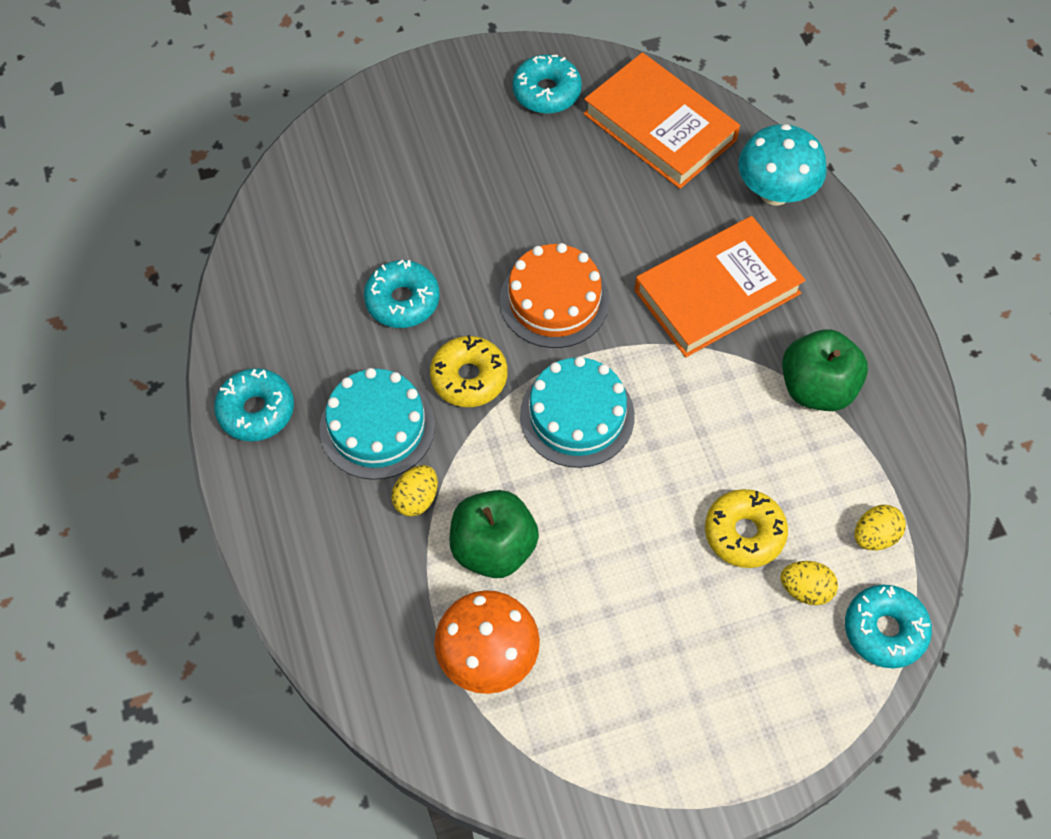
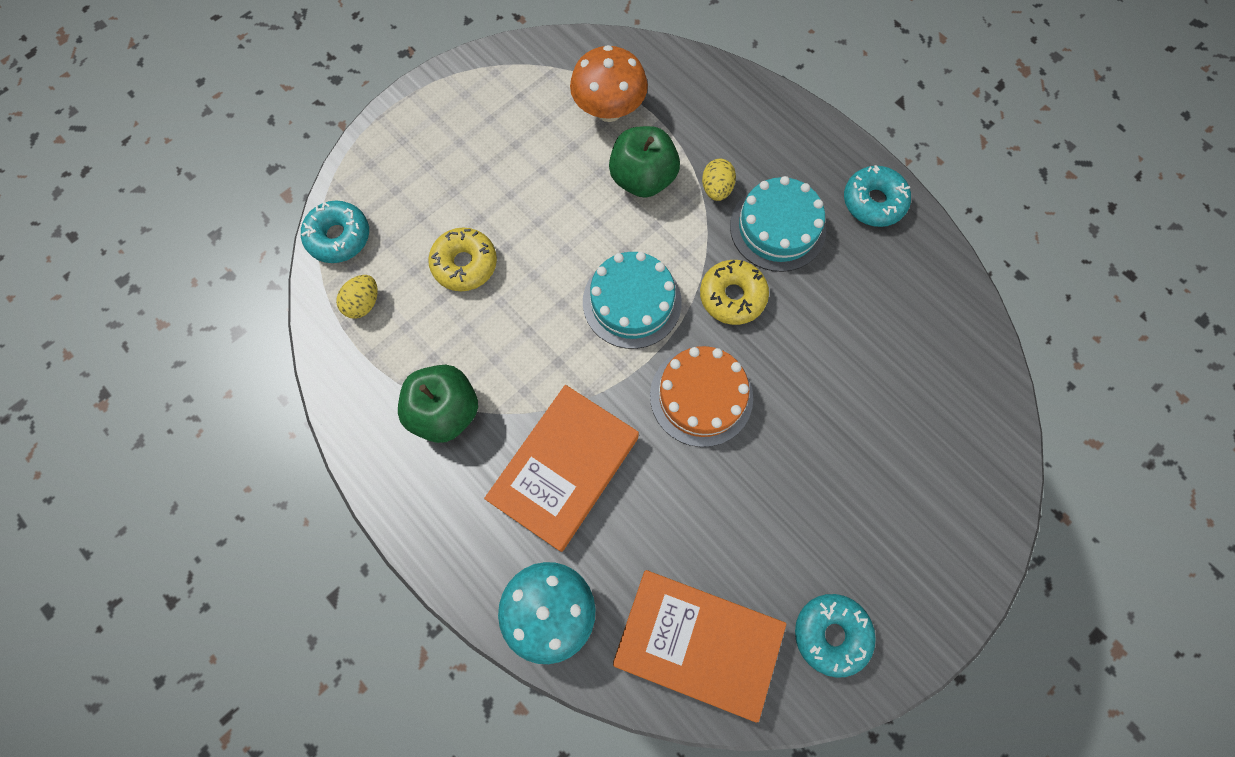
camera: 155 degrees right, 10 degrees up
turquoise donut [364,260,440,328] -> none
yellow egg [780,561,838,605] -> none

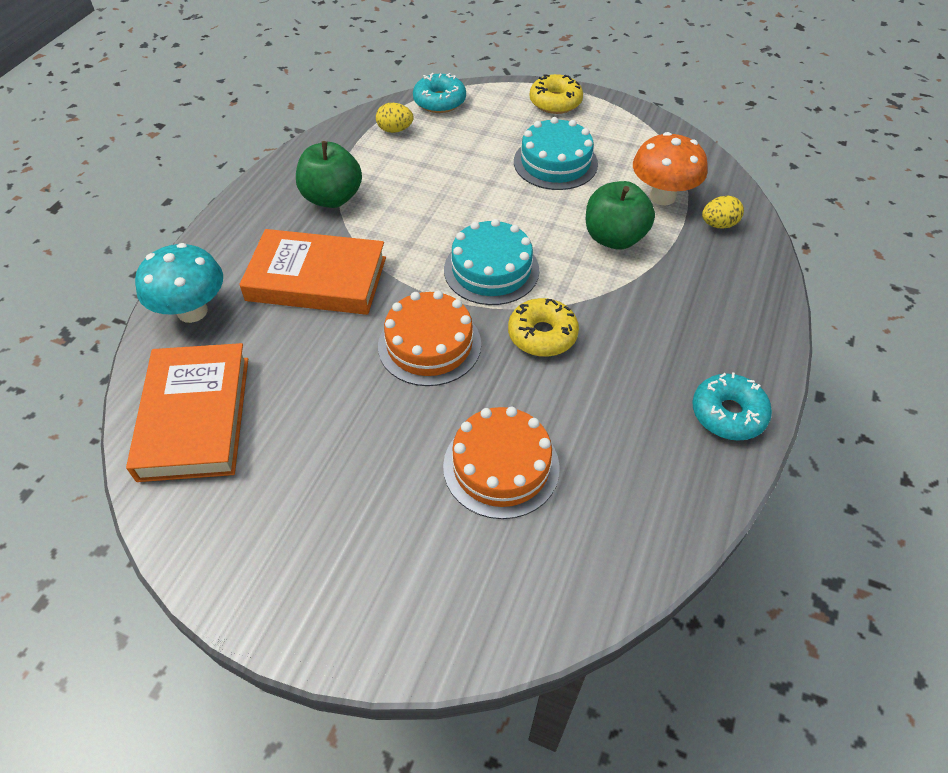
camera: 65 degrees right, 20 degrees down
yellow donut [428,227,497,291] -> yellow donut moved to [530,74,583,114]
yellow egg [702,159,736,201] -> yellow egg moved to [702,196,744,228]
turquoise cake [730,176,826,272] -> turquoise cake moved to [514,117,598,190]
turquoise donut [795,594,876,678] -> none
none -> orange cake [443,407,560,519]

